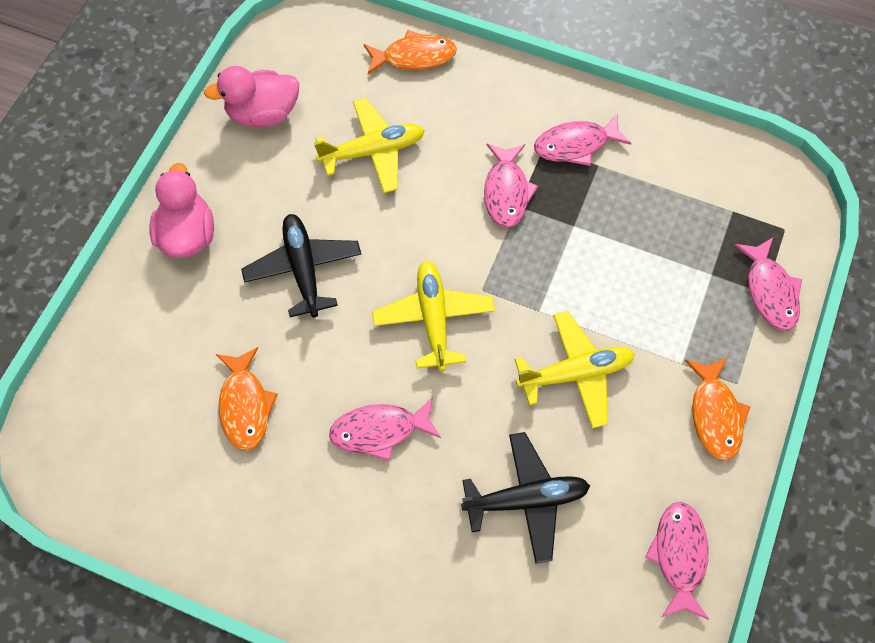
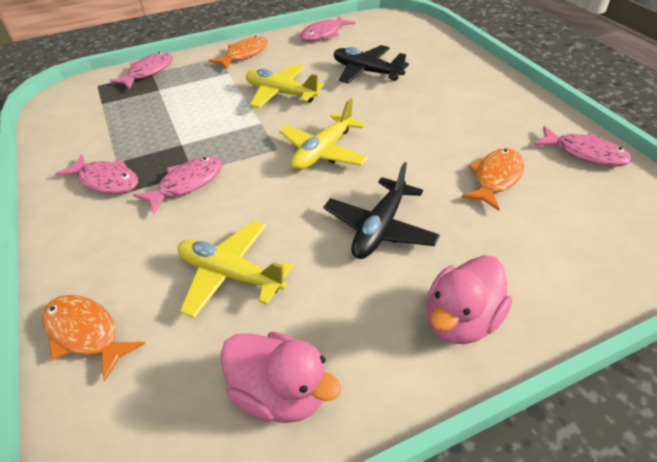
camera: 135 degrees left, 20 degrees down
pink fish [329,397,441,461] -> pink fish moved to [534,126,632,166]

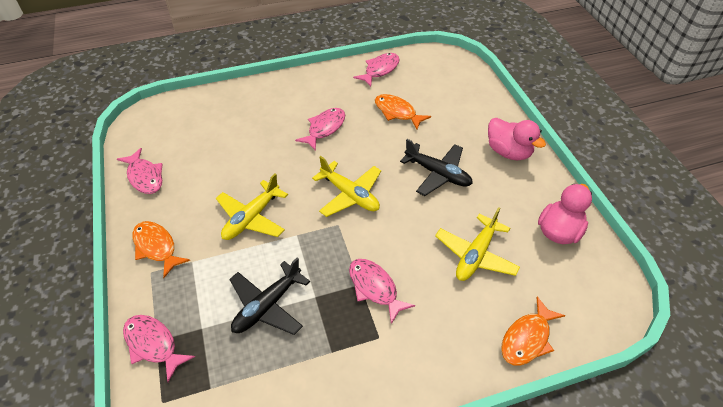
camera: 85 degrees left, 5 degrees up
pink fish [55,154,138,194] -> pink fish moved to [295,108,345,151]
black plane [334,45,409,83] -> black plane moved to [229,258,310,335]

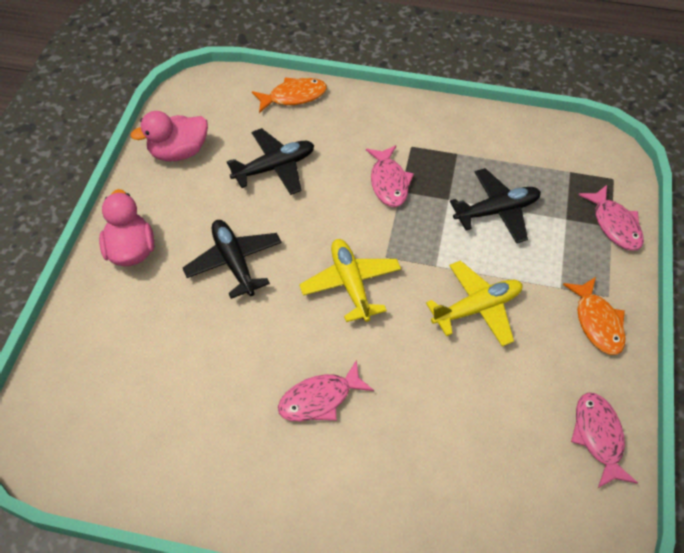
camera: 150 degrees left, 5 degrees up
pink fish [353,53,400,87] -> none
orange fish [375,94,431,129] -> none
yellow plane [435,207,520,281] -> black plane [227,128,314,195]

